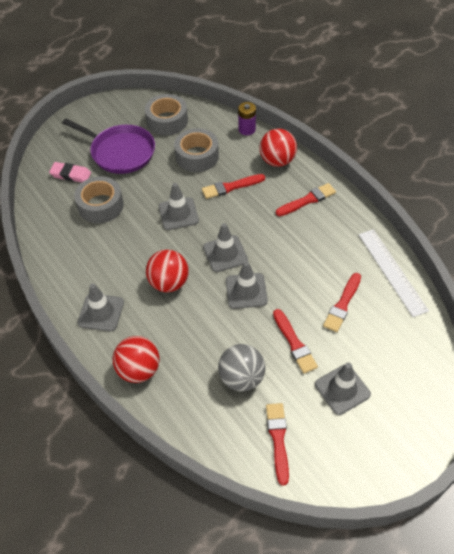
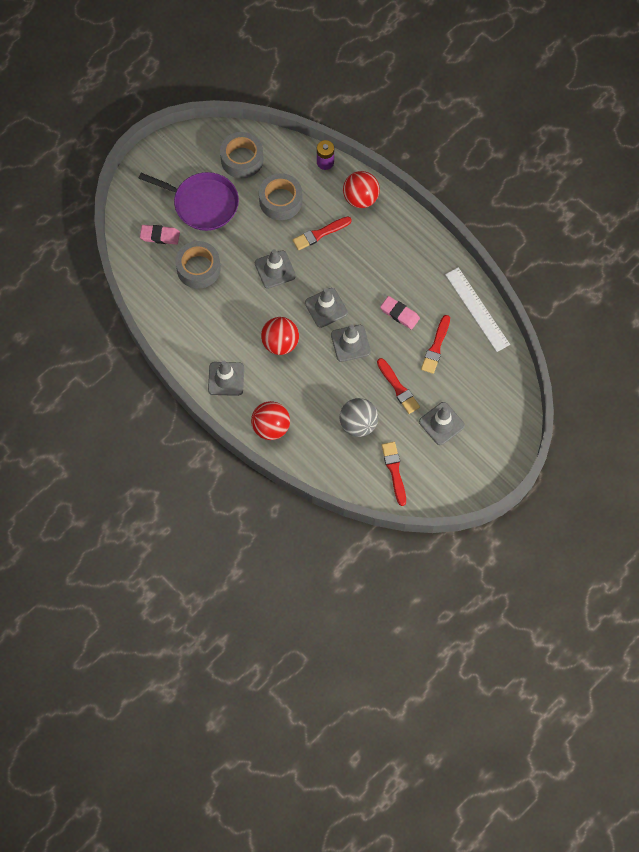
camera: 10 degrees left, 15 degrees up
red brush [276,183,336,216] -> none
none -> pink eraser [380,296,420,330]

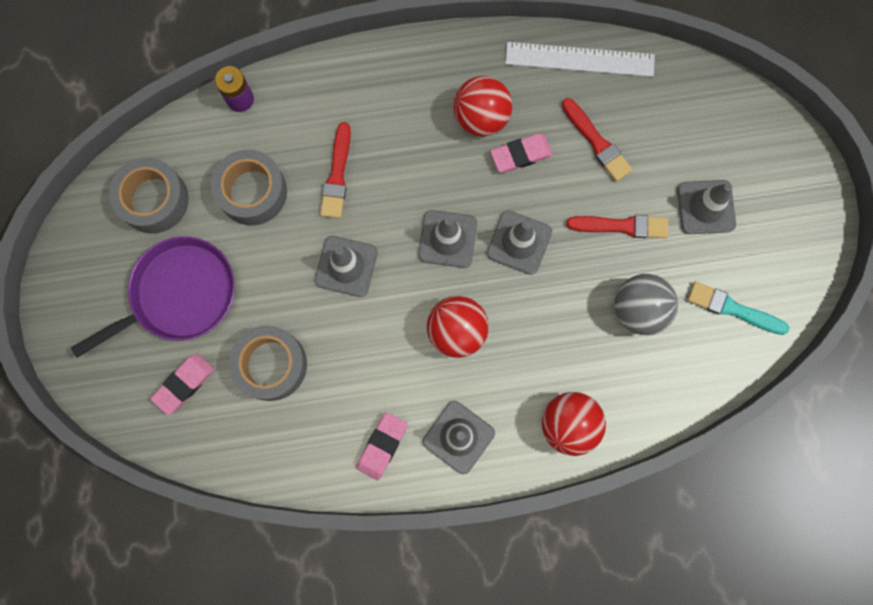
camera: 55 degrees left, 10 degrees up
red ball [343,171,380,208] -> red ball moved to [453,76,512,136]
red brush [381,442,406,506] -> turquoise brush [687,282,789,335]
none -> pink eraser [356,412,408,480]

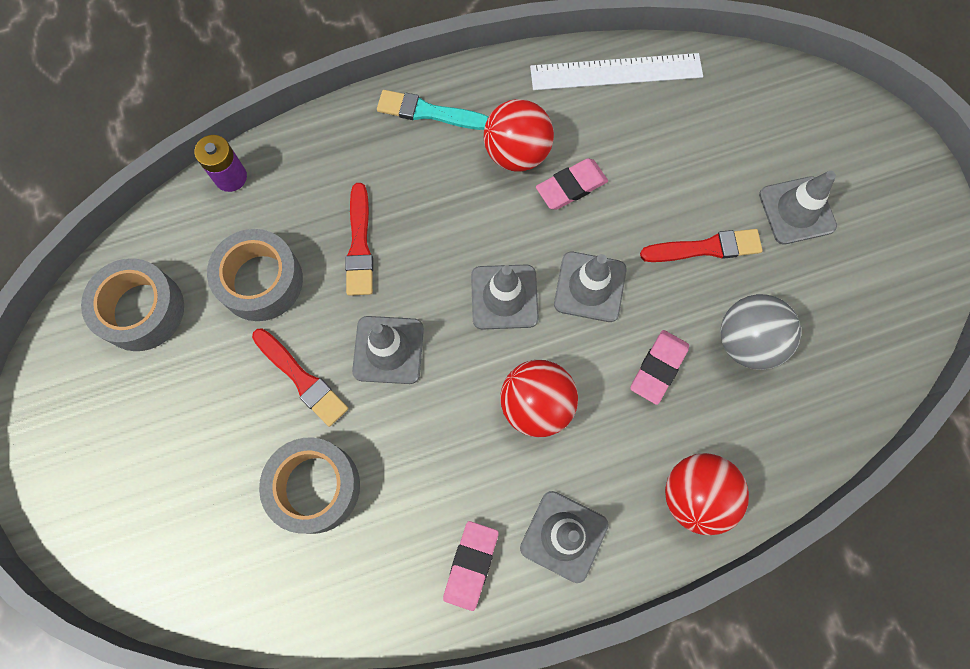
camera: 10 degrees left, 5 degrees down
purple pan [71,236,235,357] -> none
pink eraser [151,353,214,415] -> pink eraser moved to [630,330,689,405]
red brush [562,98,633,182] -> red brush moved to [252,328,348,427]
turquoise brush [687,282,789,335] -> turquoise brush moved to [377,90,488,130]

